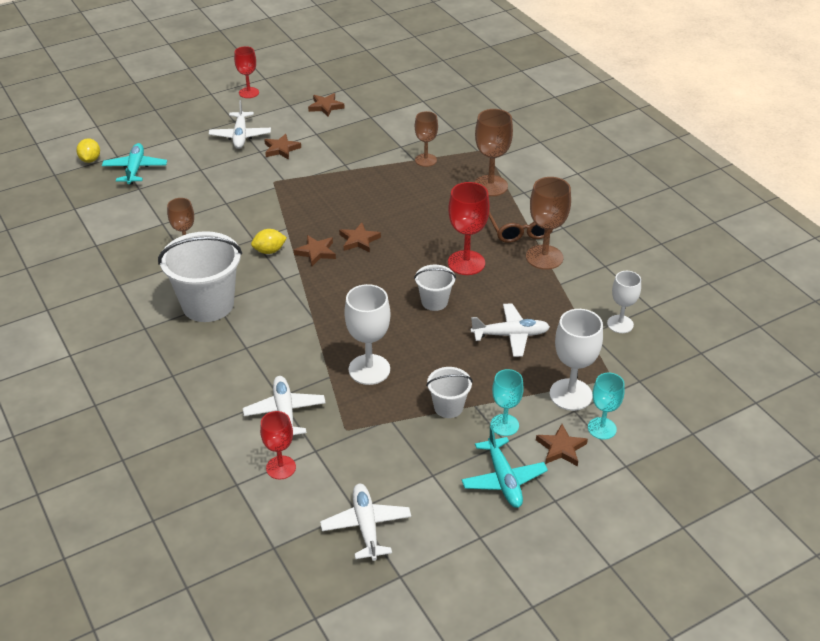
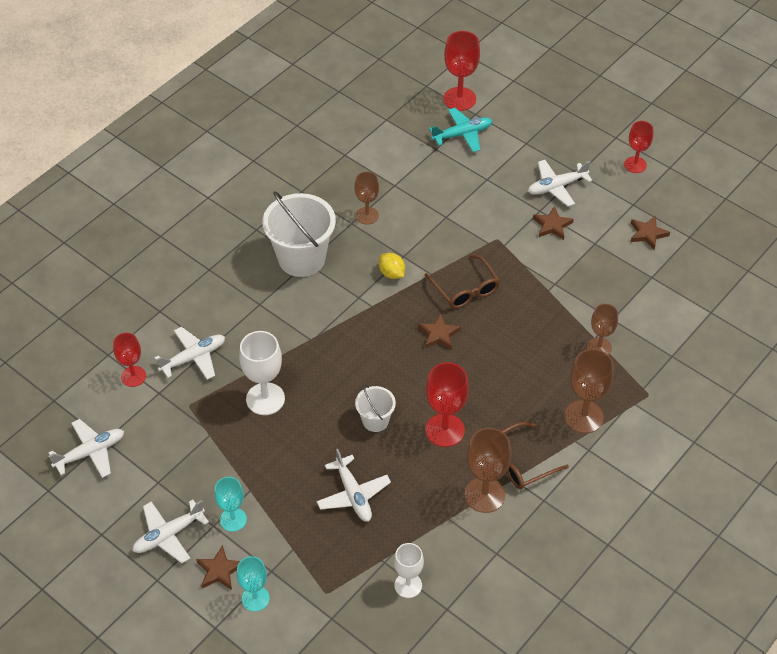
camera: 70 degrees right, 10 degrees up
yellow lemon [76,138,100,163] -> red goblet [443,31,480,111]
brown star [294,235,336,266] -> none
white bucket [426,367,473,418] -> none
turquoise plane [461,426,548,508] -> white plane [132,500,209,563]
white goblet [550,309,603,411] -> none
none -> brown glasses [425,254,500,309]

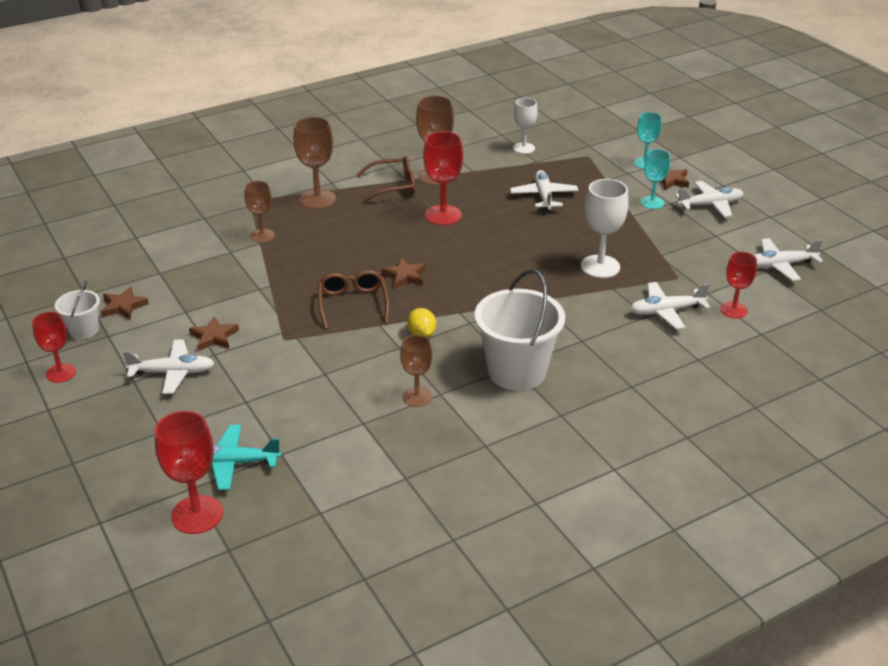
camera: 160 degrees left, 15 degrees down
white bucket [355,385,396,432] -> white bucket moved to [55,281,100,340]

